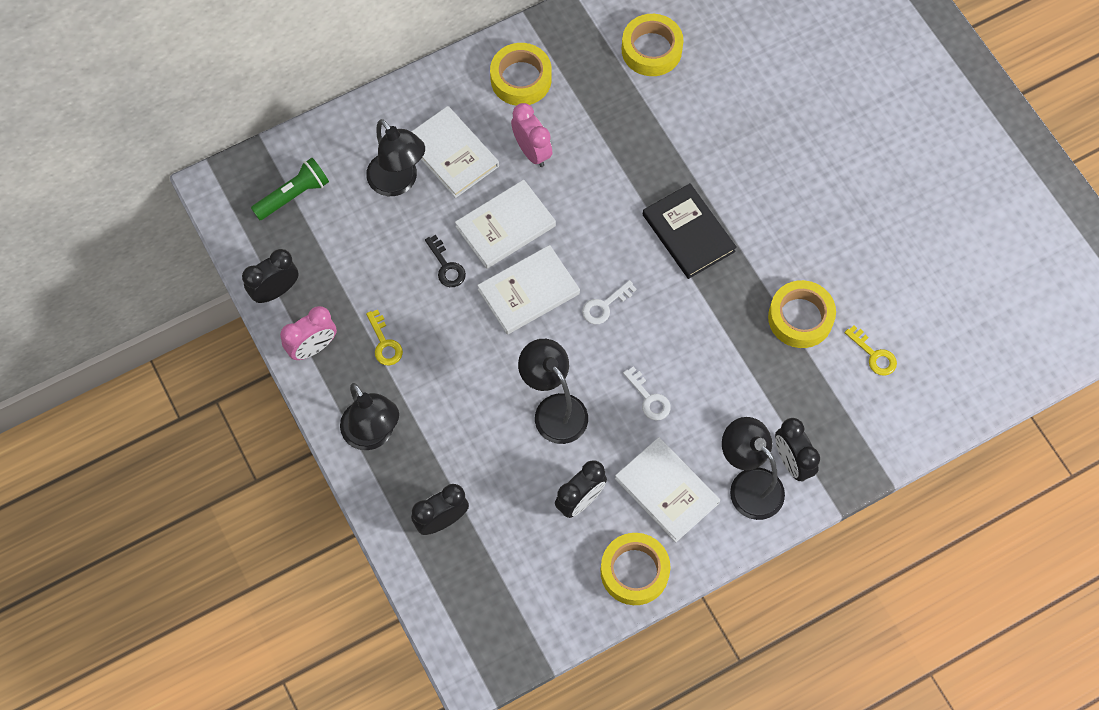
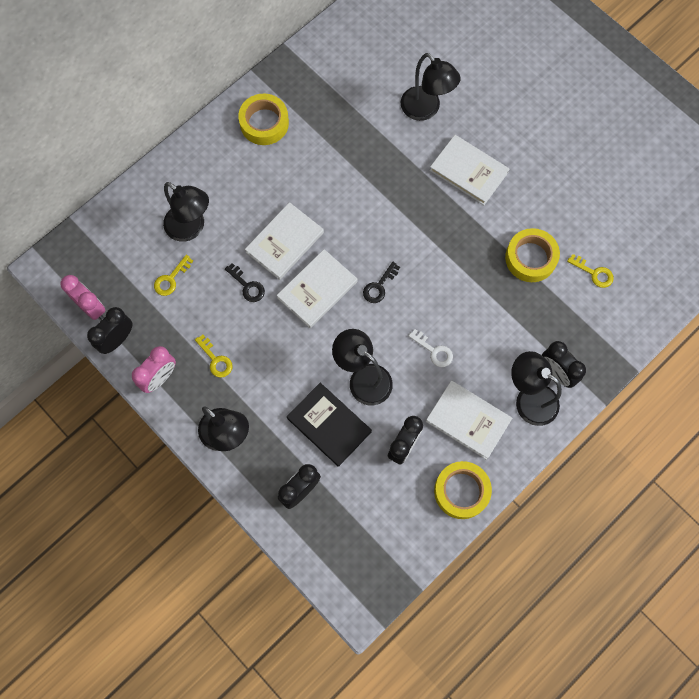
camera: 15 degrees left, 5 degrees up
green flashlight [251,158,329,220] -> none
white book [411,106,499,198] -> white book moved to [429,135,509,205]
pink clock [511,103,552,167] -> pink clock moved to [61,275,105,320]
white key [582,280,637,324] -> black key [363,262,400,303]
yellow tape [622,14,684,76] -> none
black book [643,183,737,279] -> black book moved to [287,383,372,467]
none -> yellow key [154,255,193,296]
none -> black lamp [401,53,461,121]

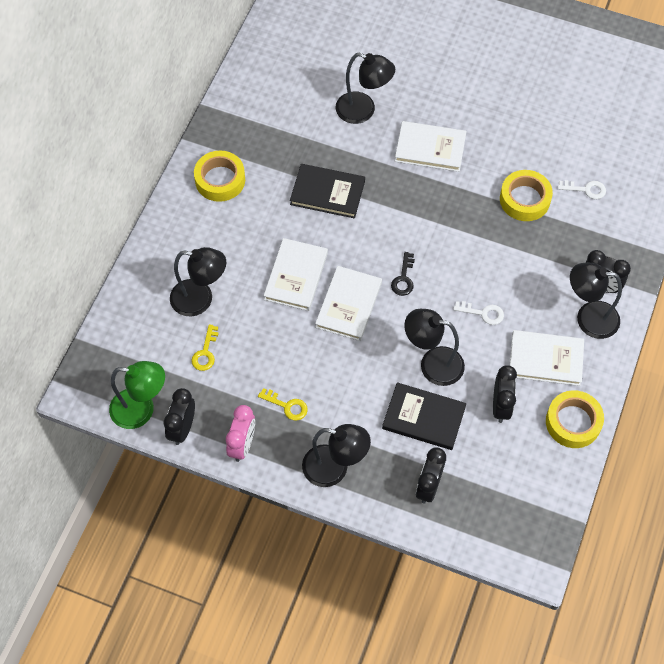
camera: 25 degrees left, 10 degrees down
pink clock [61,275,105,320] -> green lamp [109,361,165,429]
black key [225,263,265,302] -> none
yellow key [567,254,614,288] -> white key [558,180,606,199]
none -> black book [290,164,365,218]

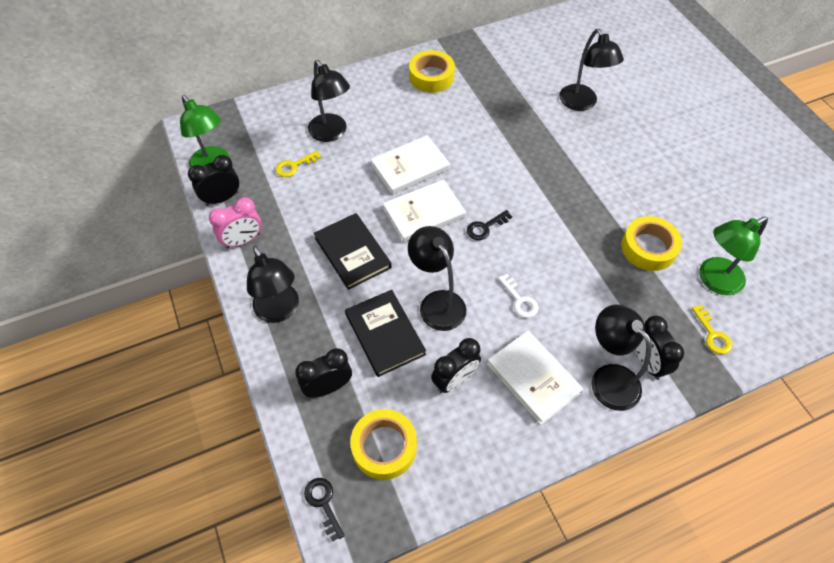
camera: 45 degrees right, 5 degrees down
yellow key [258,388,308,421] -> yellow key moved to [692,305,732,354]
black book [290,164,365,218] -> black book moved to [314,213,392,290]
white book [395,121,467,172] -> none
yellow tape [546,390,604,448] -> yellow tape moved to [350,409,417,480]
white key [558,180,606,199] -> green lamp [699,216,768,295]
none -> black key [304,478,345,542]

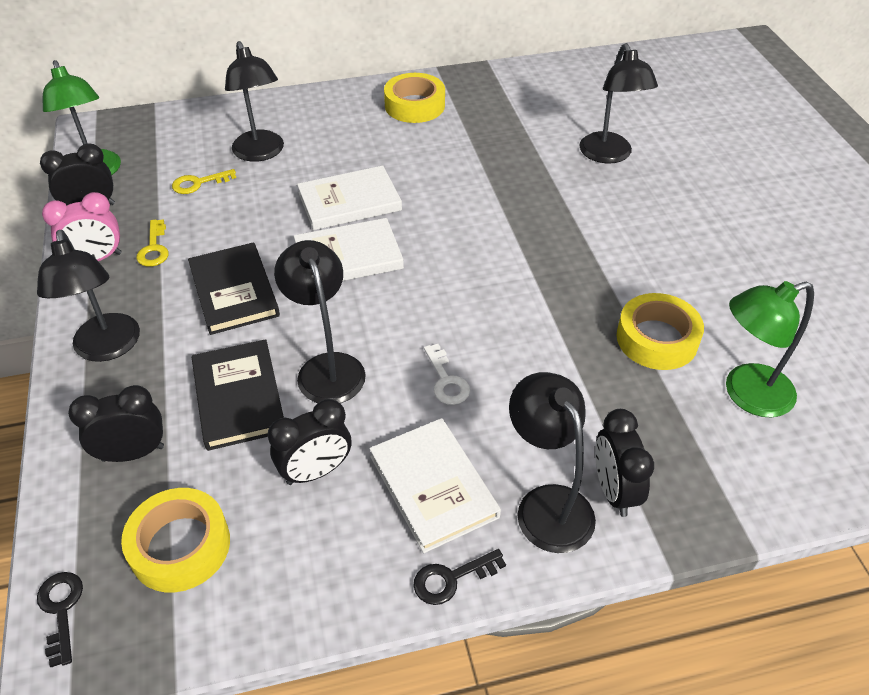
camera: 10 degrees right, 10 degrees down
black key [467,210,512,240] -> black key moved to [414,549,506,605]
yellow key [692,305,732,354] -> yellow key moved to [136,219,169,267]

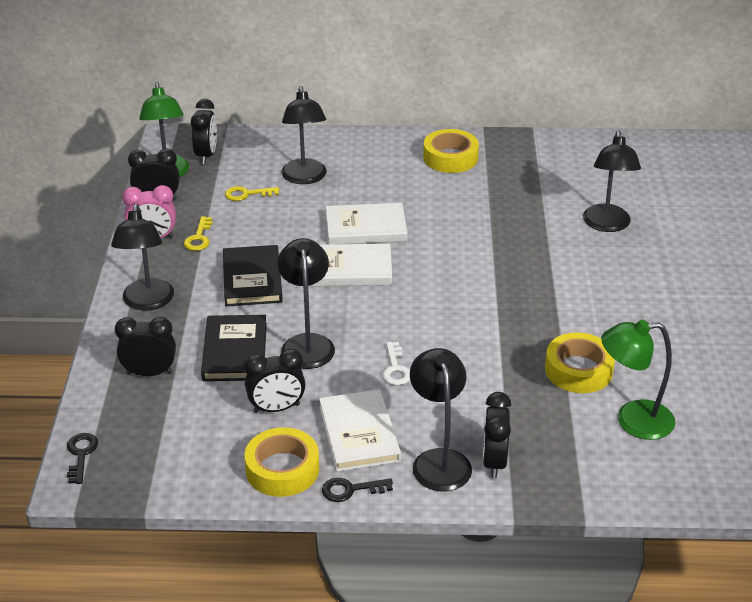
camera: 15 degrees right, 10 degrees down
yellow tape [121,488,230,593] -> yellow tape moved to [244,427,319,497]
none -> black clock [191,99,217,164]

